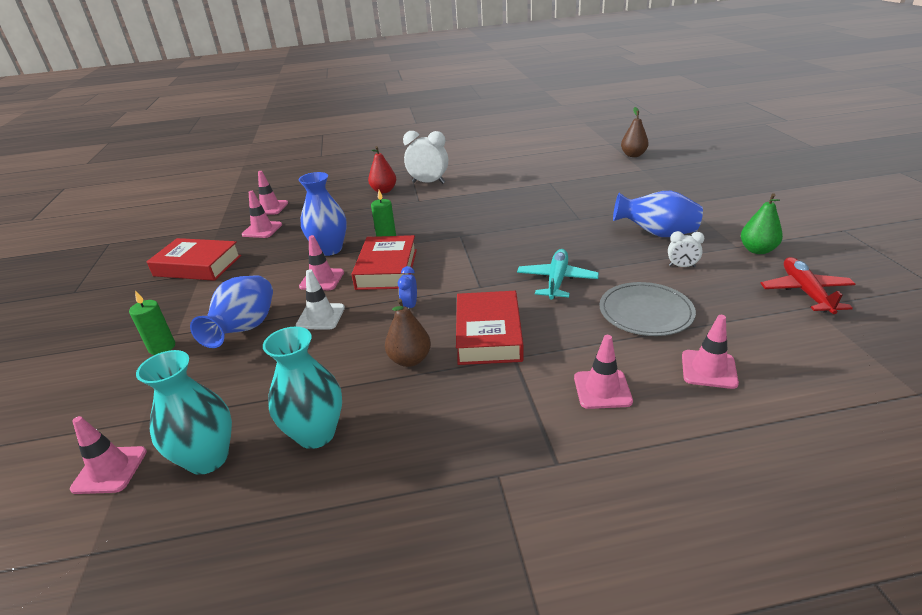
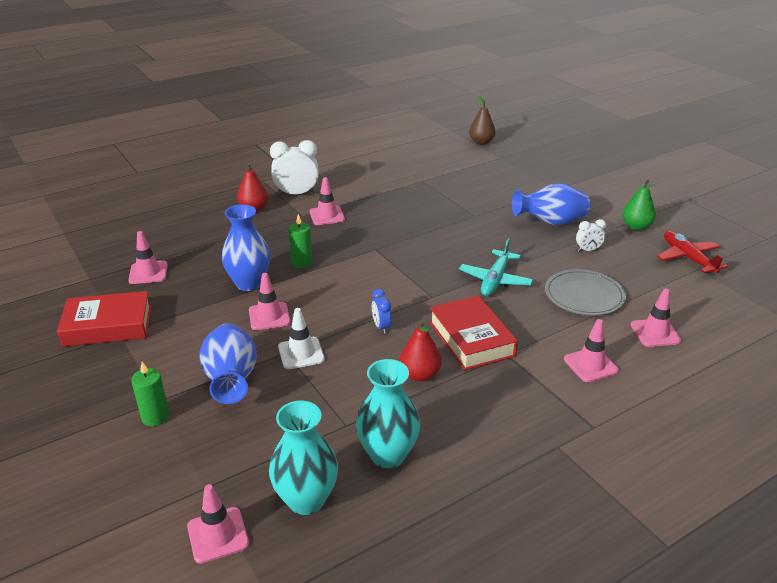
camera: 25 degrees left, 0 degrees up
pink traffic cone [258,171,288,214] -> pink traffic cone moved to [310,177,345,225]
red book [351,235,417,290] -> none
brown pear [385,299,431,367] -> red pear [399,320,442,382]
turquoise plane [517,249,599,300] -> turquoise plane turned 150 degrees counterclockwise [459,238,533,296]

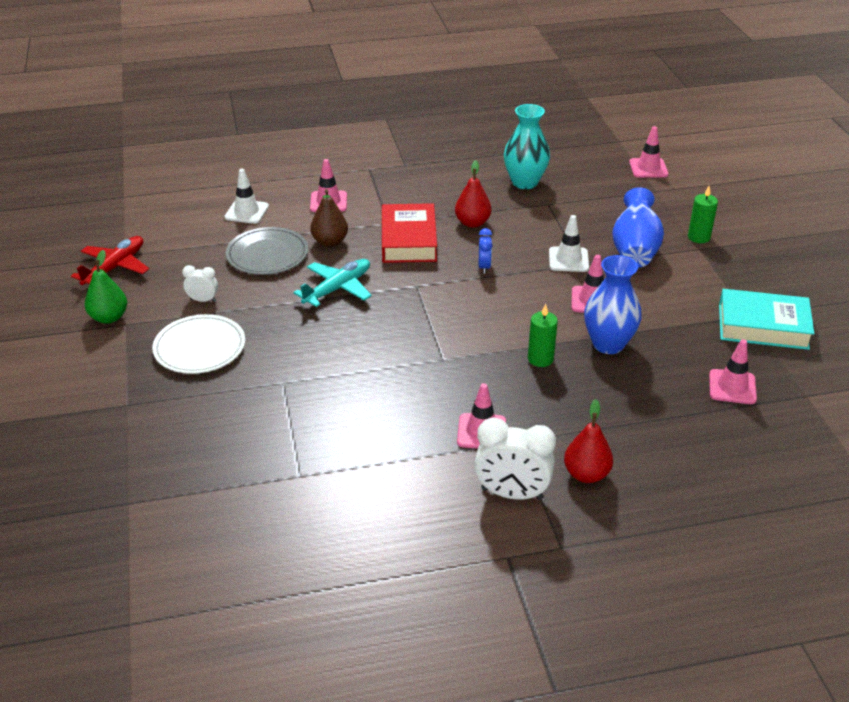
camera: 160 degrees left, 5 degrees up
red book [57,291,151,347] -> turquoise book [719,289,815,350]
turquoise vase [269,401,338,515] -> none
brown pear [469,96,496,145] -> brown pear moved to [310,189,348,247]
blue vase [512,183,590,226] -> white plate [152,314,245,374]
pink traffic cone [631,288,682,347] -> white traffic cone [224,169,269,224]
red plane [657,231,728,273] -> red plane turned 150 degrees counterclockwise [71,236,149,285]

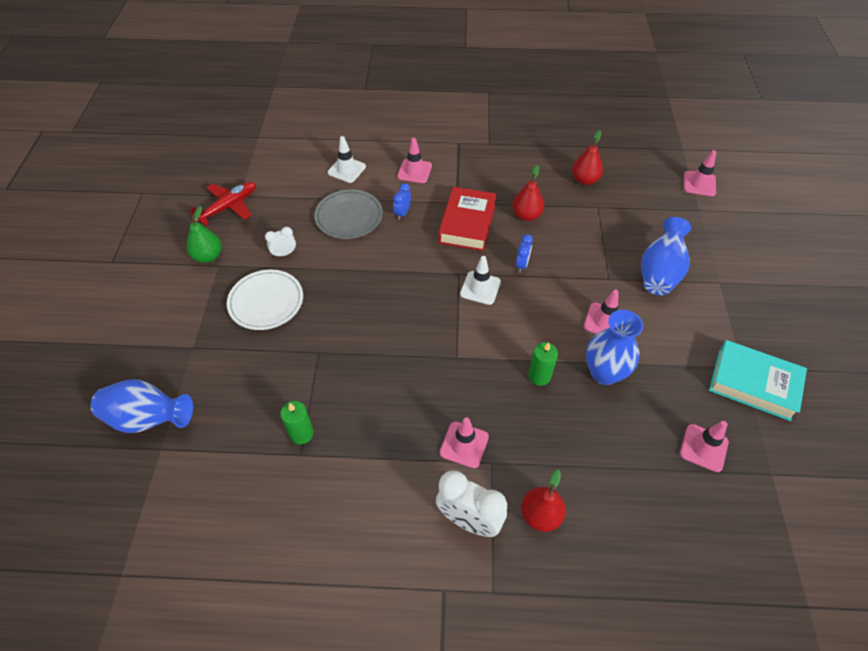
camera: 15 degrees right, 15 degrees up
white clock [182,265,218,302] -> white clock turned 45 degrees counterclockwise [265,227,296,257]
turquoise plane [293,259,372,307] -> none
brown pear [310,189,348,247] -> blue clock [393,183,411,220]
turquoise vase [504,104,550,189] -> red pear [572,130,603,185]
white traffic cone [549,215,589,272] -> white traffic cone moved to [460,256,501,305]
green candle [688,186,718,243] -> green candle moved to [280,401,314,445]
none -> blue vase [91,379,193,433]

